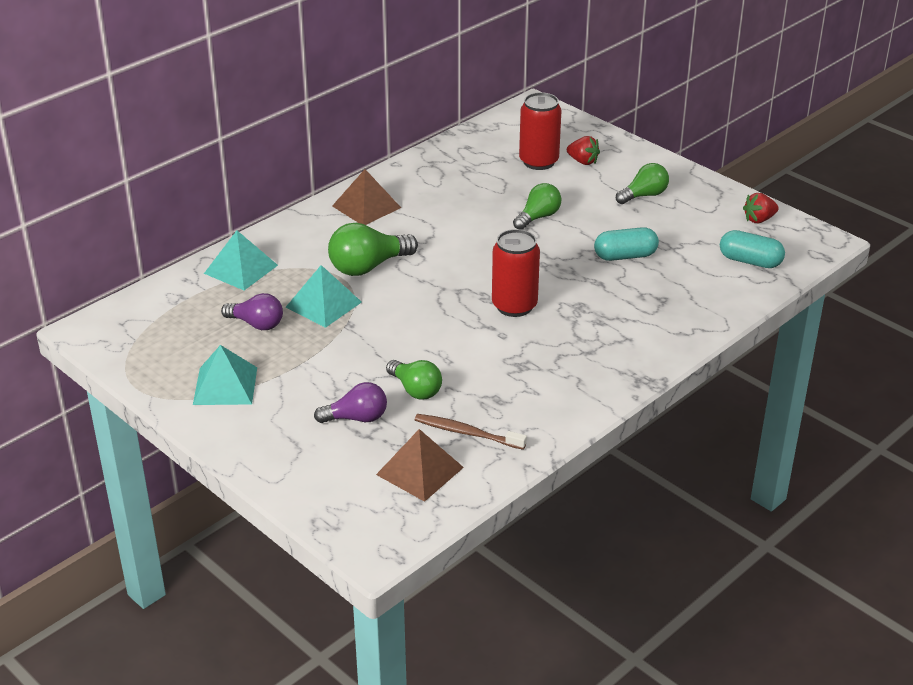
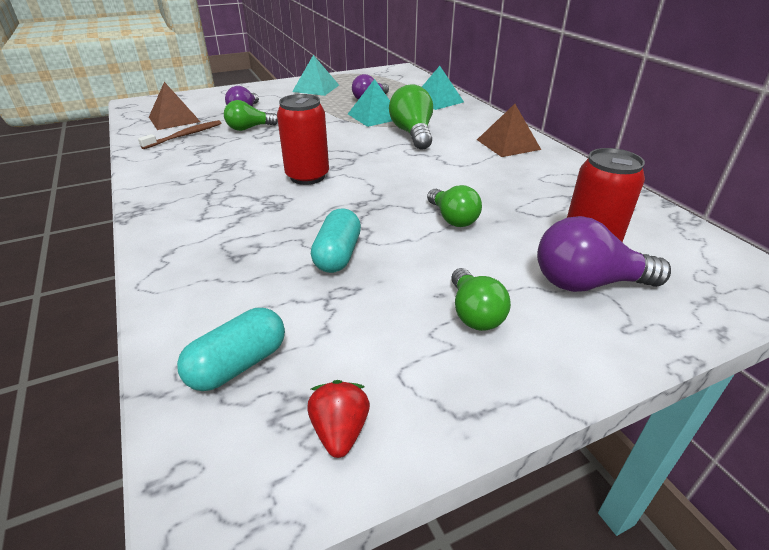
camera: 110 degrees right, 0 degrees up
red strawberry [567,136,600,165] -> purple light bulb [537,216,671,292]

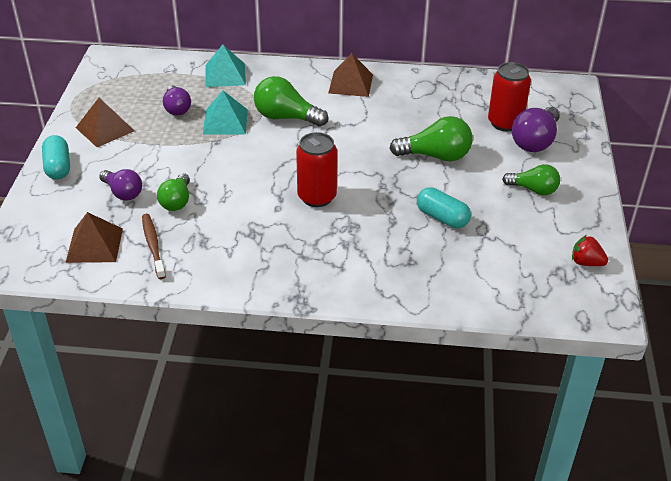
camera: 60 degrees left, 5 degrees up
turquoise capsule [177,308,285,391] -> turquoise capsule moved to [42,135,70,180]
turquoise pyramid [292,55,339,96] -> brown pyramid [76,98,135,147]
green light bulb [427,185,482,227] -> green light bulb [389,116,473,161], size x1.50

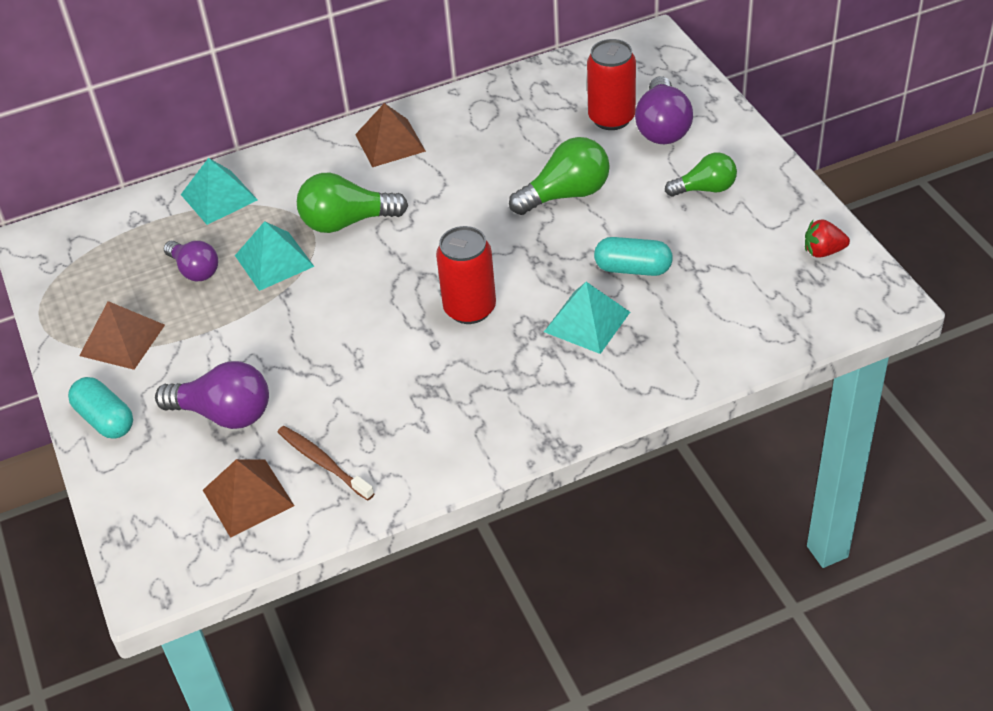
camera: 25 degrees left, 5 degrees up
purple light bulb [99,169,142,201] -> purple light bulb [155,361,269,429], size x1.50
green light bulb [157,173,190,211] -> none
none -> turquoise pyramid [544,282,630,354]

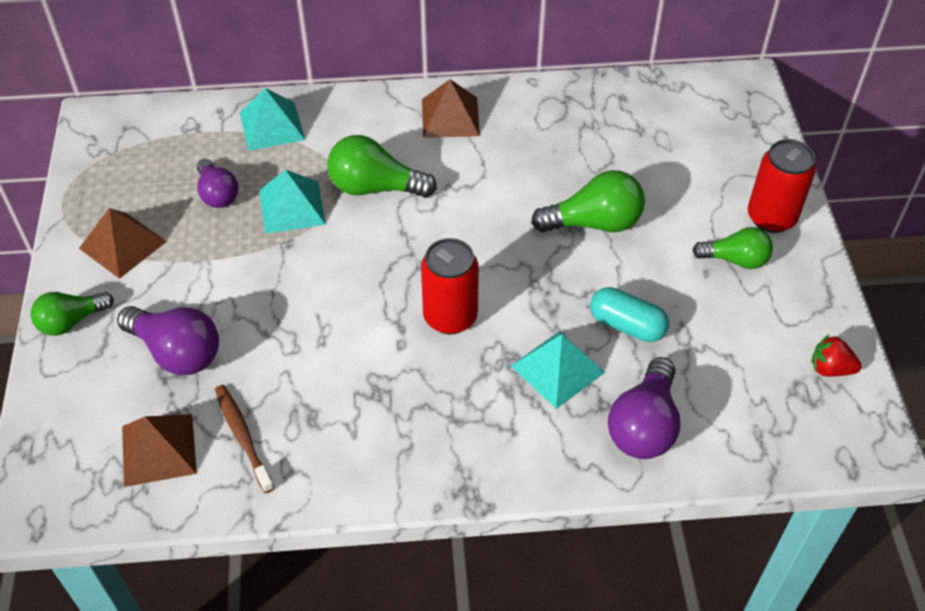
camera: 15 degrees right, 5 degrees up
turquoise capsule [68,377,133,439] -> green light bulb [31,292,114,336]
red can [587,39,636,130] -> red can moved to [748,139,816,233]
purple light bulb [635,76,693,144] -> purple light bulb moved to [608,357,681,459]

